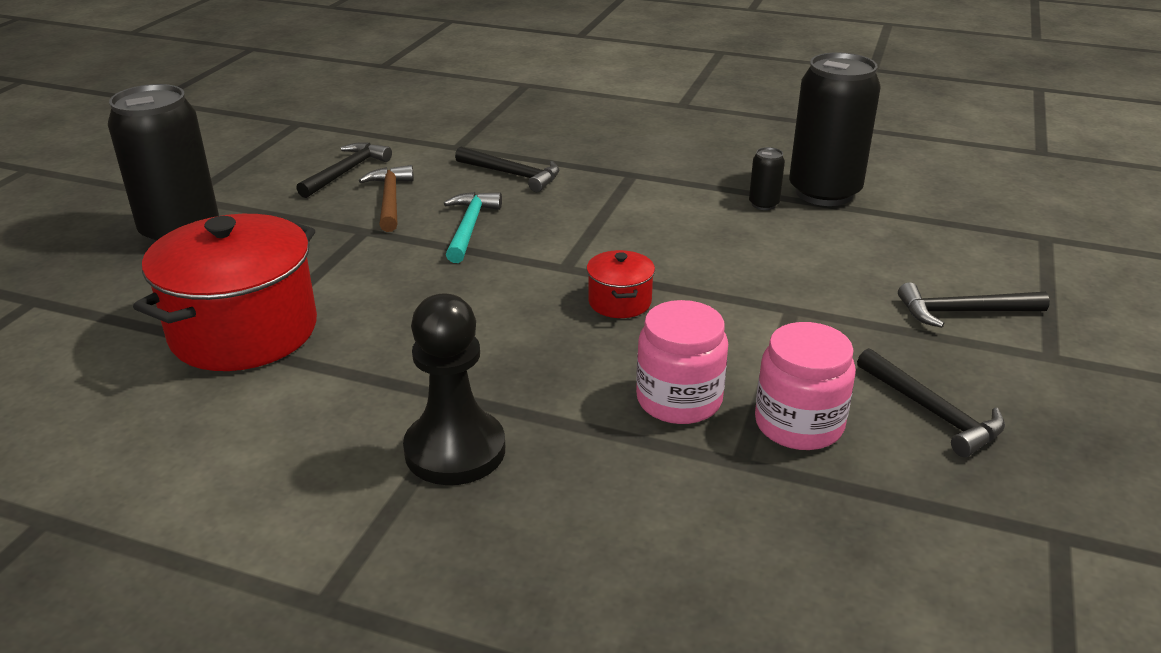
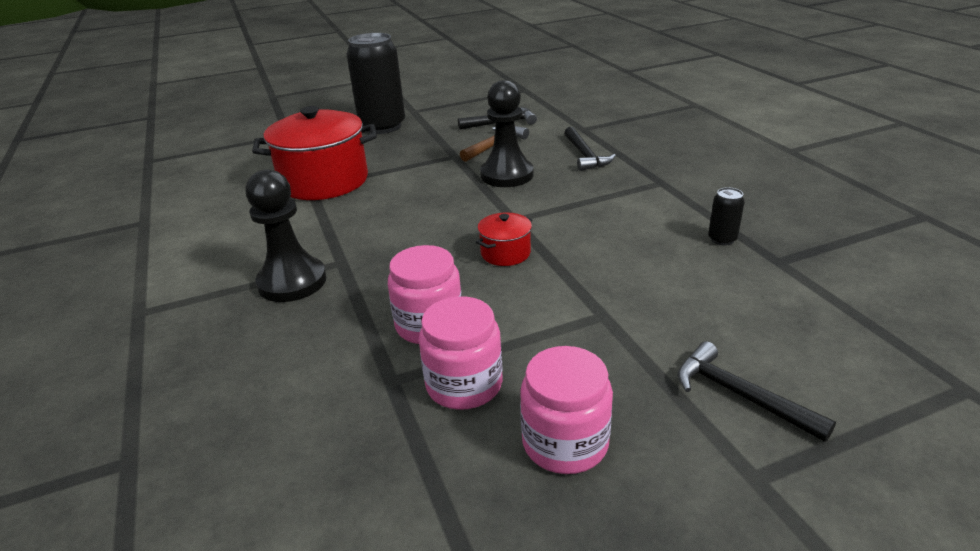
camera: 50 degrees right, 0 degrees up
turquoise hammer [444,192,502,263] -> black pawn [480,80,534,187]
black can [789,52,881,206] -> none
black hammer [857,348,1005,457] -> pink jar [520,346,613,474]

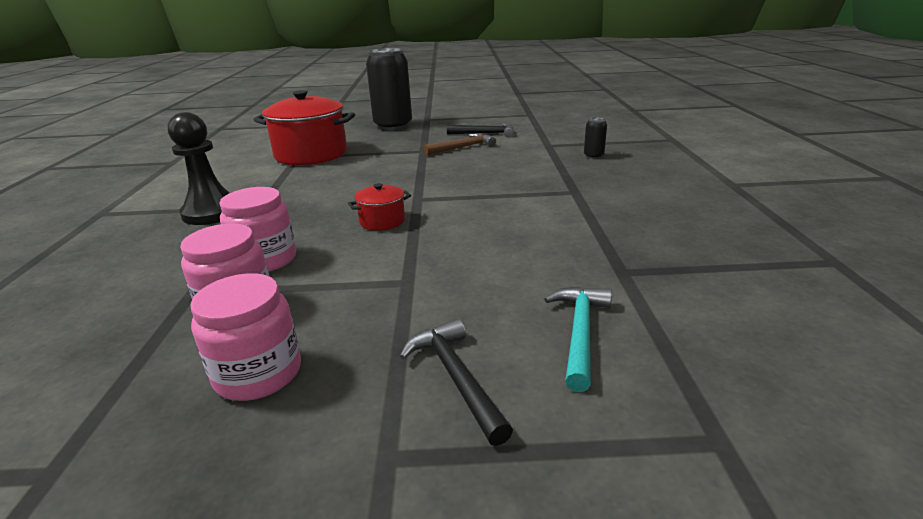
camera: 20 degrees right, 5 degrees down
black pawn [480,80,534,187] -> none
black hammer [564,127,616,171] -> none
black can [708,187,745,245] -> black can moved to [584,117,607,159]
none -> turquoise hammer [544,287,612,392]

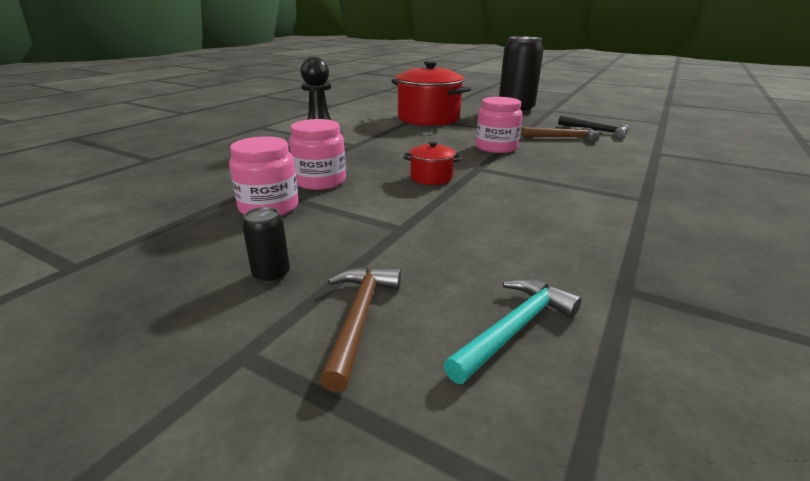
camera: 30 degrees right, 0 degrees up
pink jar [191,273,301,401] -> pink jar moved to [476,97,522,153]
black hammer [400,319,513,446] -> brown hammer [320,266,401,392]
black can [584,117,607,159] -> black can moved to [242,207,290,284]

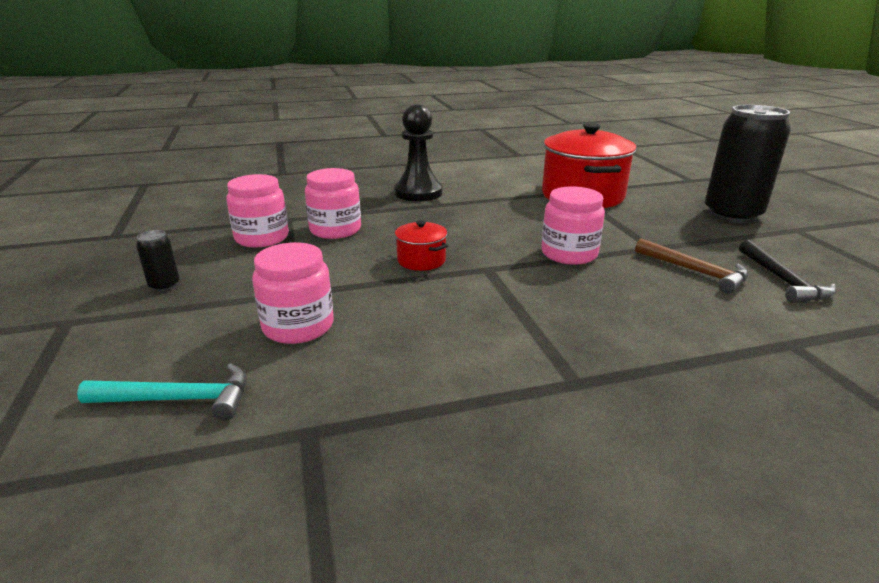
camera: 45 degrees right, 0 degrees up
brown hammer [320,266,401,392] -> none
none -> pink jar [252,242,334,344]

